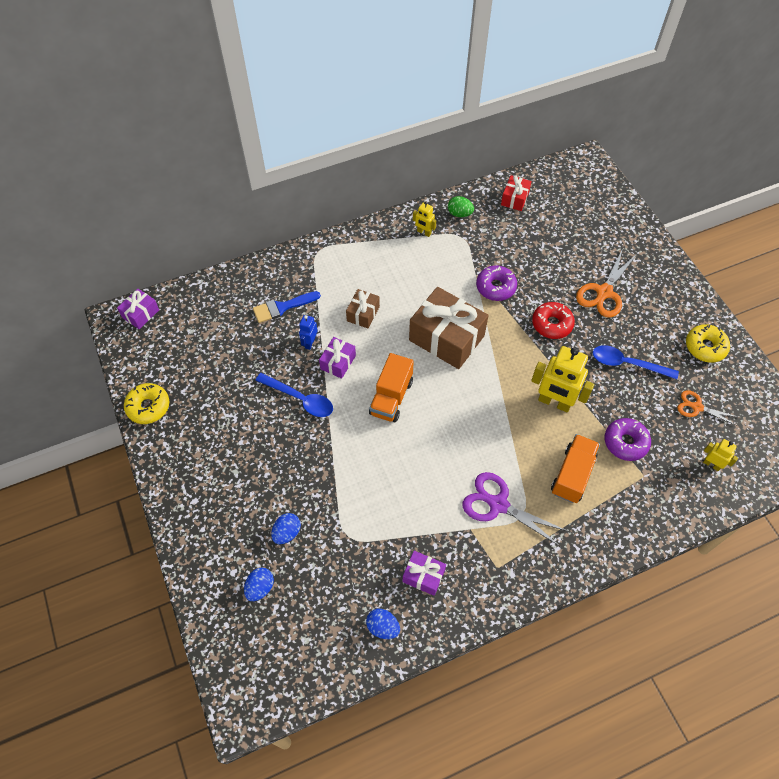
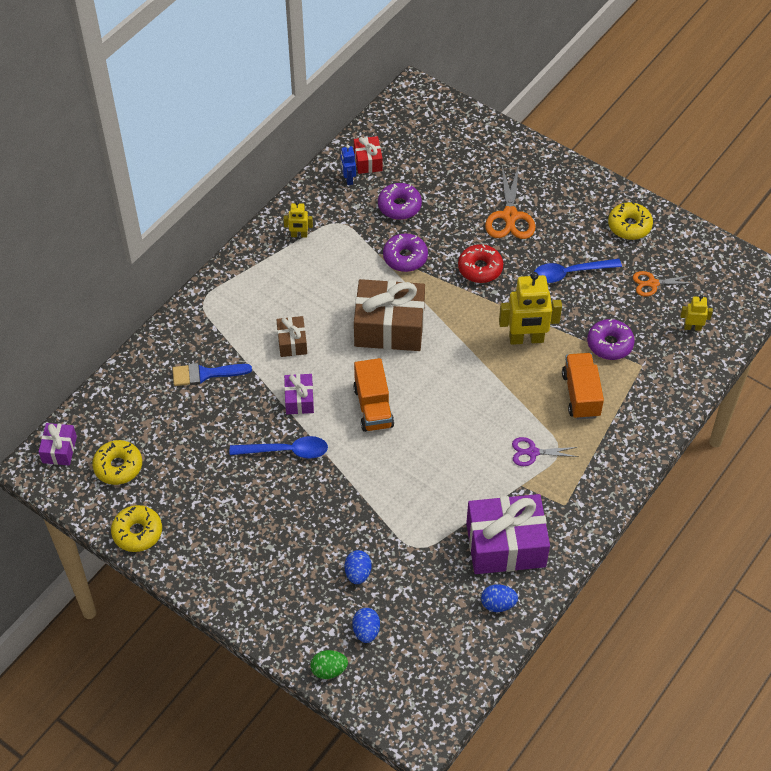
camera: 30 degrees left, 5 degrees down
blue brush [253,291,321,323] -> blue brush turned 45 degrees clockwise [172,363,252,386]
blue robot [299,315,318,350] -> blue robot moved to [340,145,356,185]
purple gift [402,551,446,596] -> purple gift [466,494,550,574], size x2.02
green egg [448,196,474,217] -> green egg moved to [310,650,348,679]
purple scissors [462,472,569,547] -> purple scissors [512,437,578,466], size x0.61
none -> yellow donut [92,440,142,485]
none -> purple donut [378,183,422,220]

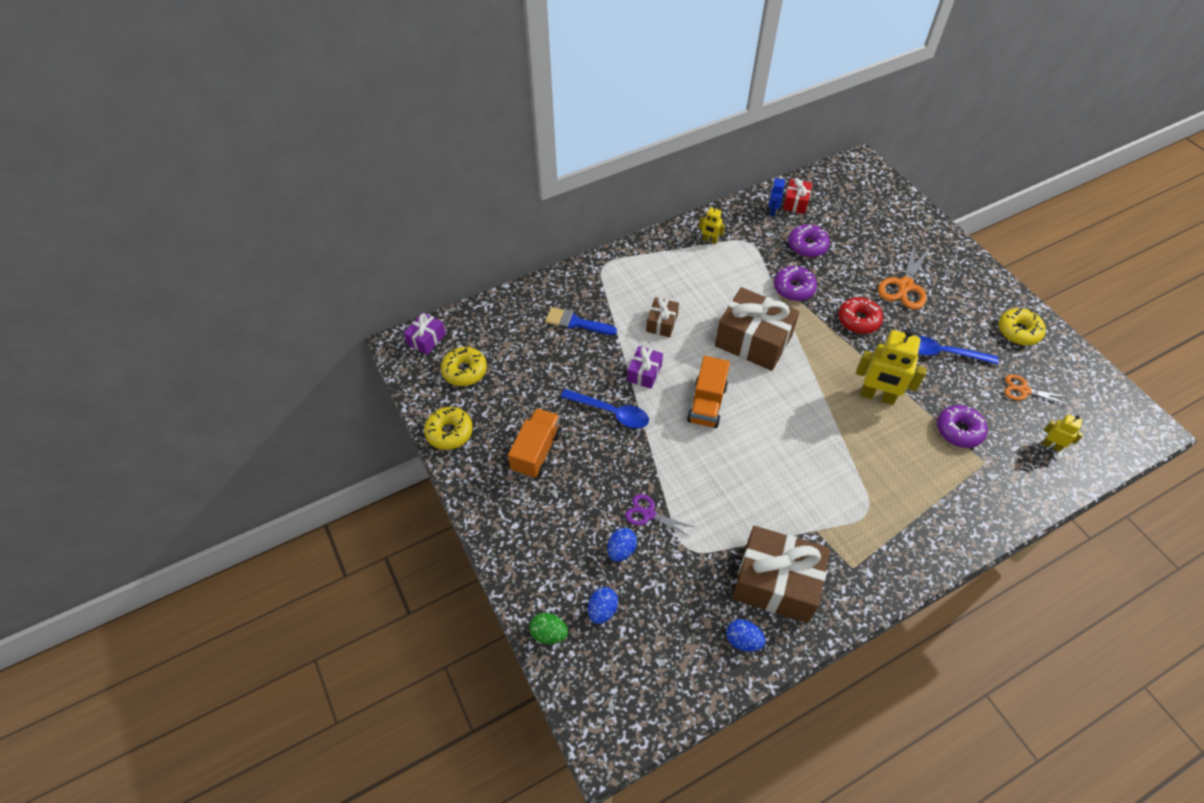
camera: 25 degrees right, 0 degrees up
purple gift [466,494,550,574] -> brown gift [733,526,830,623]
purple scissors [512,437,578,466] -> purple scissors moved to [625,494,694,537]
orange truck [562,353,604,419] -> orange truck moved to [508,408,562,478]

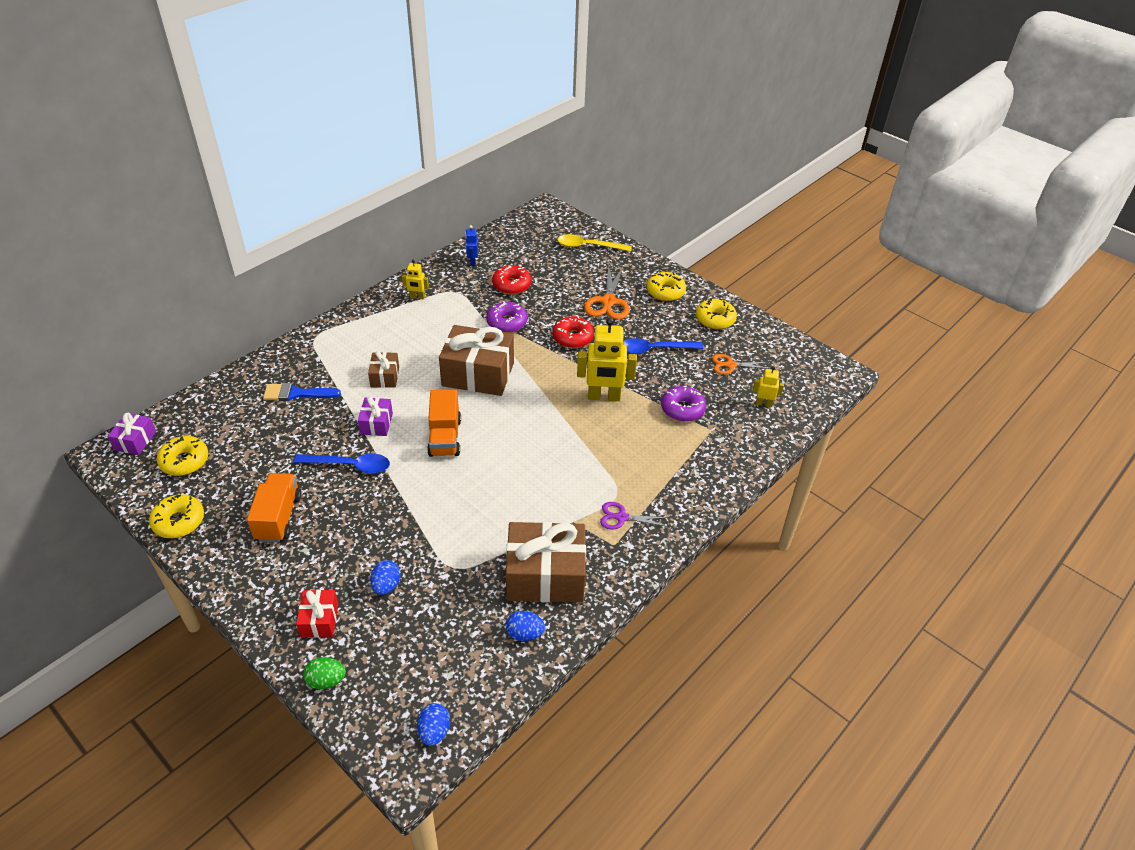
camera: 20 degrees left, 10 degrees down
blue egg [588,587,618,624] -> blue egg moved to [417,703,450,746]
purple scissors [625,494,694,537] -> purple scissors moved to [600,502,669,530]
red gift [783,178,812,214] -> red gift moved to [296,590,338,638]
purple donut [788,224,830,257] -> red donut [492,265,532,295]
none -> yellow spoon [557,234,632,252]
none -> yellow donut [647,272,686,301]

